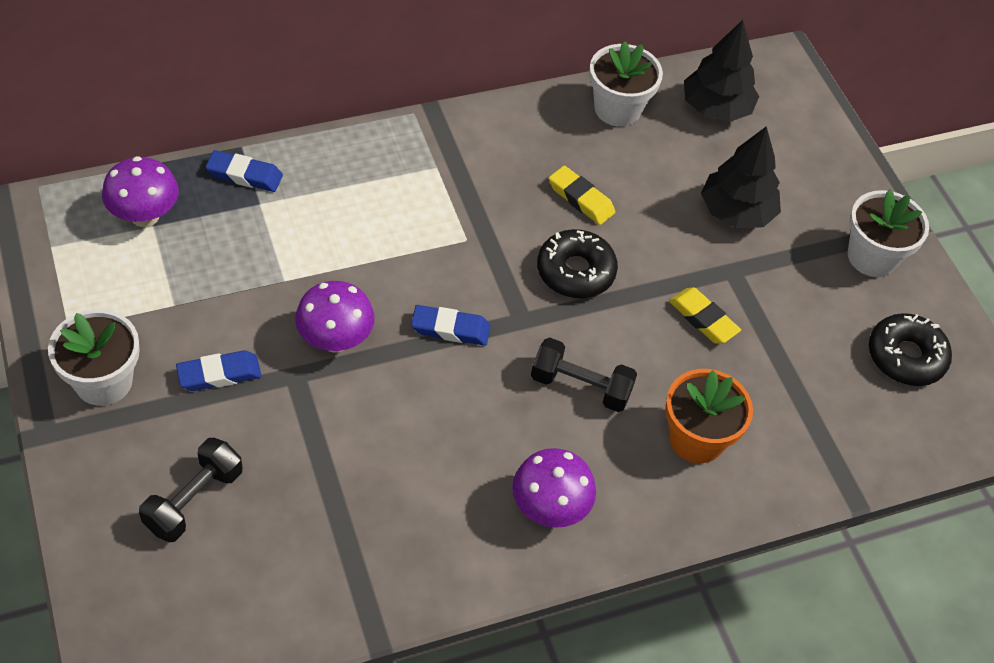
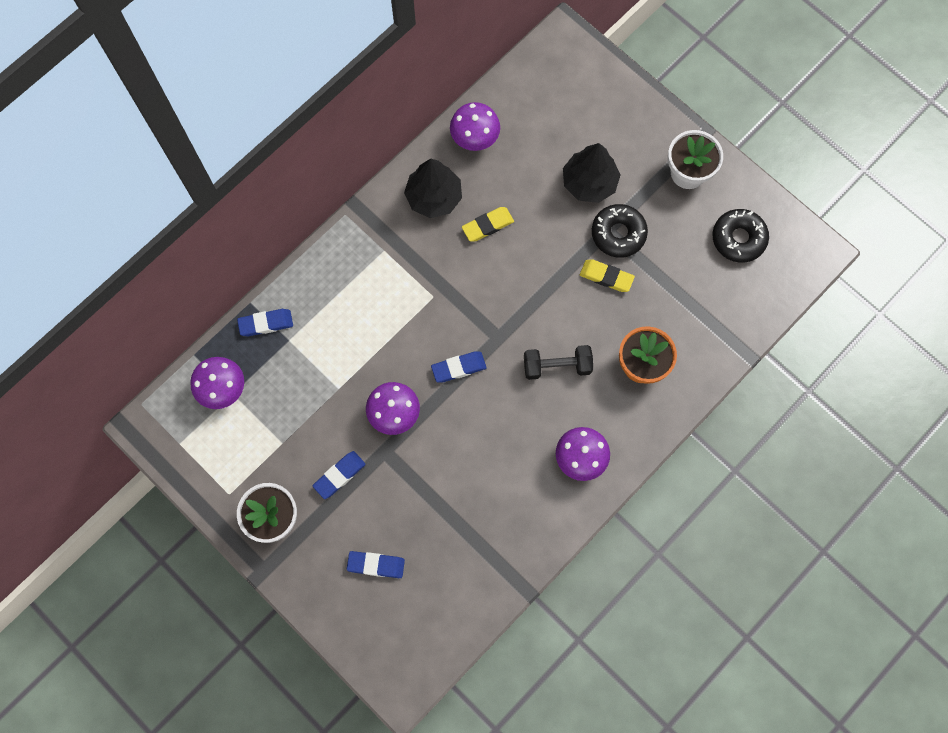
camera: 20 degrees left, 20 degrees up
black dumbbell [139,438,242,542] -> blue eraser [347,551,405,578]
black donut [537,229,618,298] -> black donut moved to [592,204,648,258]
yellow eraser [549,166,615,225] -> yellow eraser turned 45 degrees counterclockwise [462,207,514,242]
white flower pot [589,41,663,127] -> purple mushroom [450,102,500,151]
black tree [684,20,759,122] -> black tree moved to [404,159,462,218]

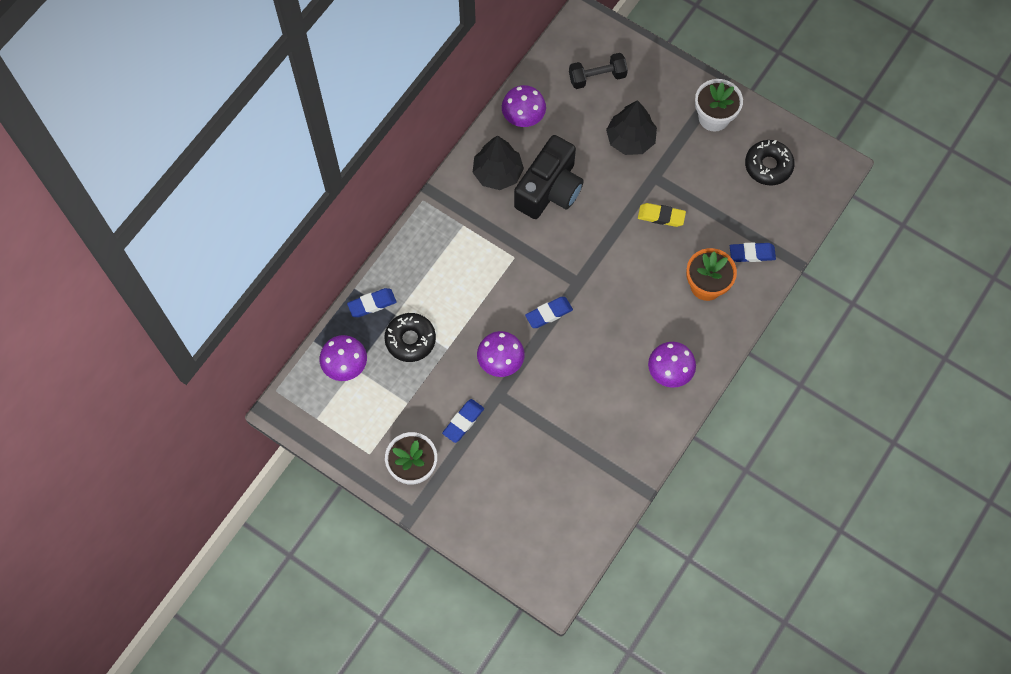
camera: 10 degrees left, 5 degrees down
blue eraser [347,551,405,578] -> blue eraser moved to [730,242,776,262]
yellow eraser [462,207,514,242] -> black camera [514,135,584,219]
black dumbbell [524,345,593,380] -> black dumbbell moved to [569,53,628,89]
black donut [592,204,648,258] -> black donut moved to [384,313,436,362]

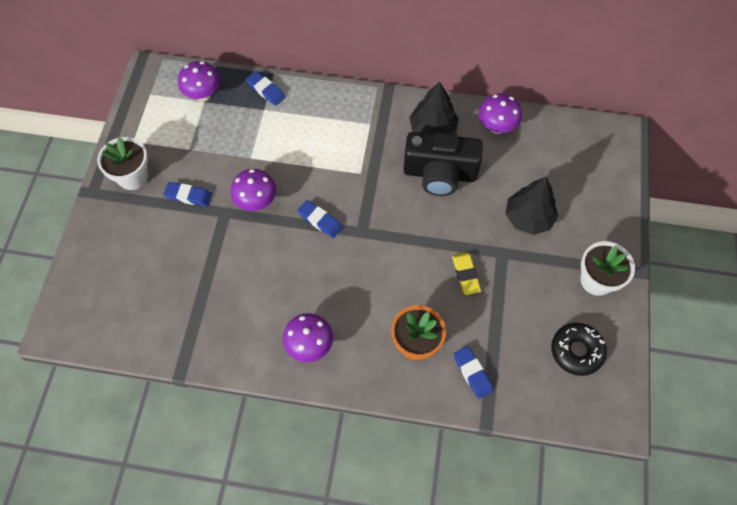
camera: 65 degrees right, 5 degrees down
black donut [384,313,436,362] -> none
black dumbbell [569,53,628,89] -> none

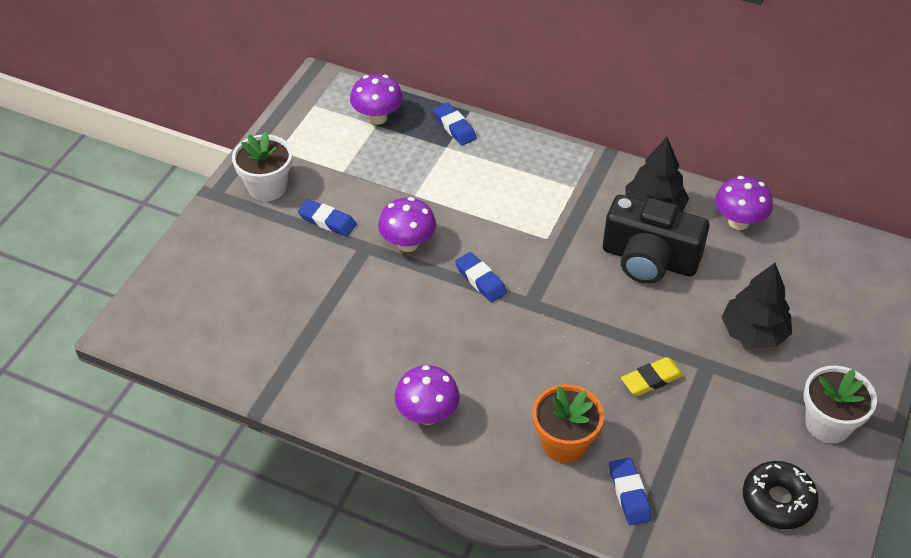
camera: 15 degrees right, 15 degrees down
yellow eraser [452,252,481,295] -> yellow eraser turned 60 degrees clockwise [621,357,684,396]

